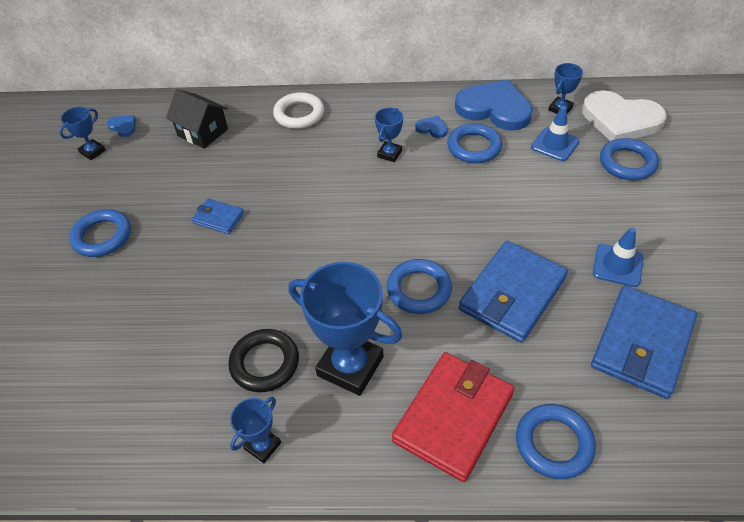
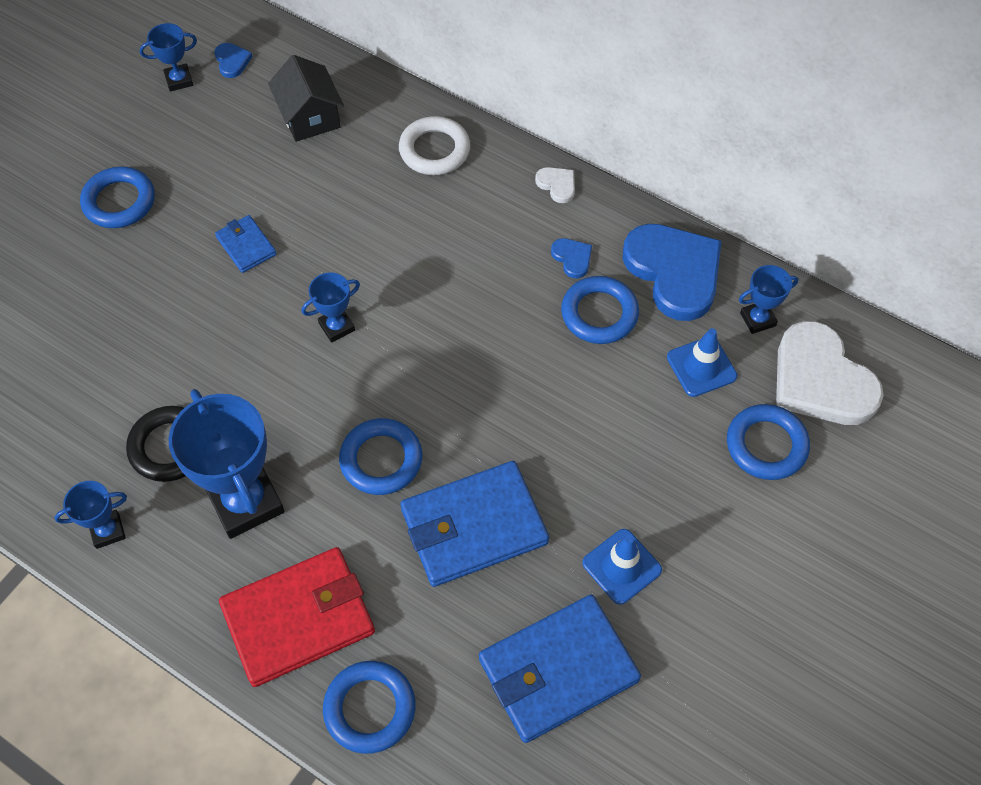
camera: 30 degrees right, 10 degrees up
blue trophy [375,108,403,162] -> blue trophy moved to [302,272,360,342]
none -> white heart [535,167,575,203]

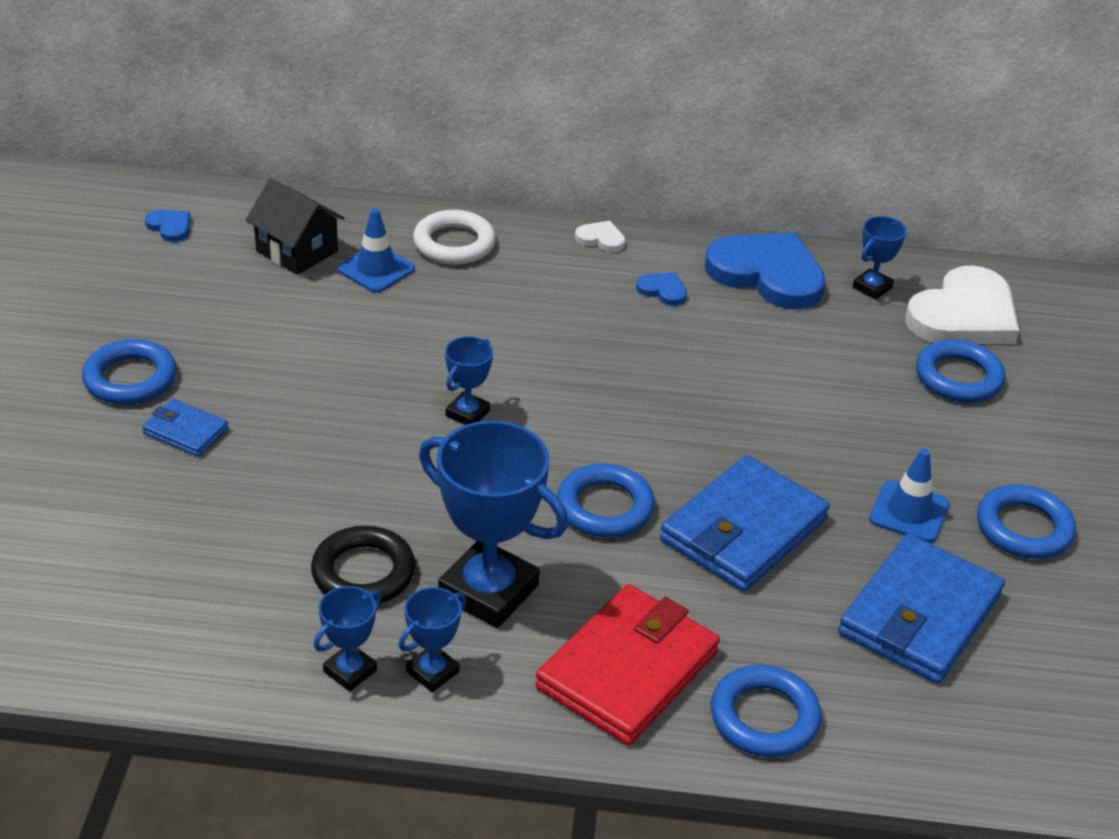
camera: 30 degrees left, 20 degrees down
blue trophy [140,23,197,92] -> blue trophy moved to [398,587,466,692]
blue wallet [215,215,277,273] -> blue wallet moved to [142,399,229,457]
blue ring [561,276,639,344] -> blue ring moved to [977,484,1076,559]
blue traffic cone [667,328,737,397] -> blue traffic cone moved to [337,208,415,293]
white heart [776,321,884,425] -> white heart turned 75 degrees counterclockwise [905,265,1020,344]

